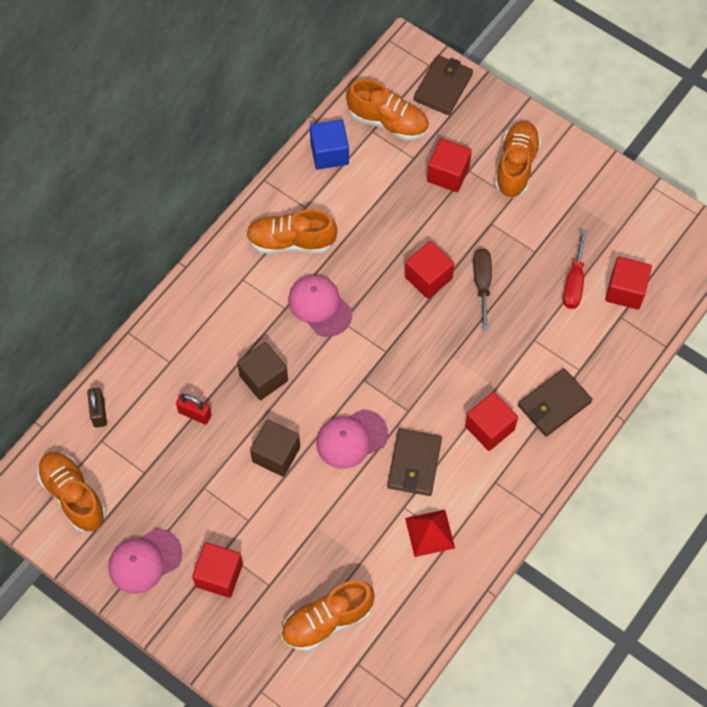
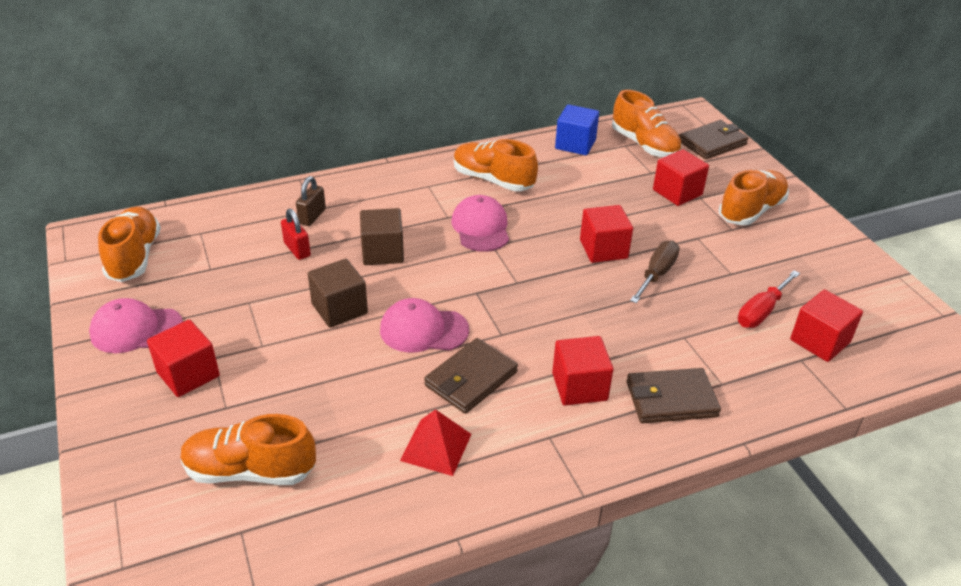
camera: 30 degrees right, 25 degrees down
brown padlock [87,388,107,428] -> brown padlock moved to [296,176,326,226]

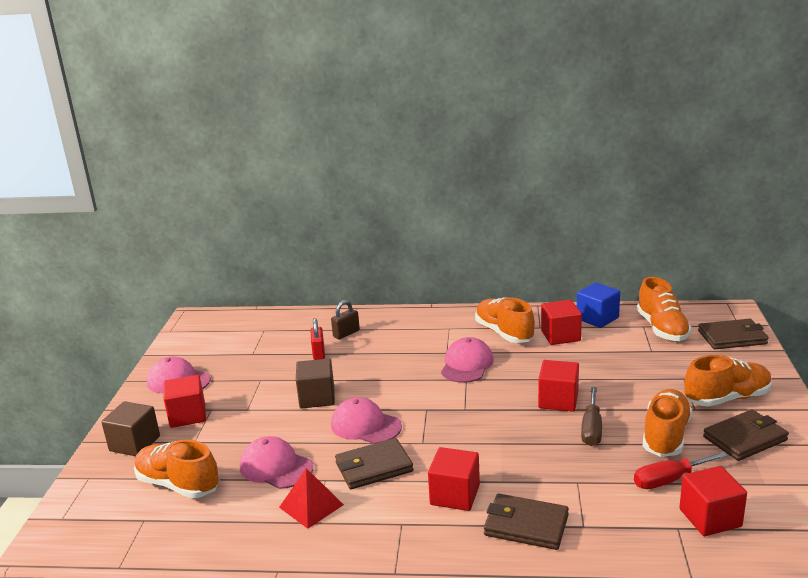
camera: 30 degrees right, 15 degrees down
orange shoe [98,207,161,282] -> orange shoe moved to [643,389,692,457]
brown cube [360,208,404,265] -> brown cube moved to [101,401,160,456]
brown screwdriver [630,240,680,303] -> brown screwdriver turned 135 degrees clockwise [581,387,602,446]
red cube [653,149,709,206] -> red cube moved to [541,300,582,345]
none -> pink cap [240,436,313,489]
none -> brown wallet [703,410,789,461]

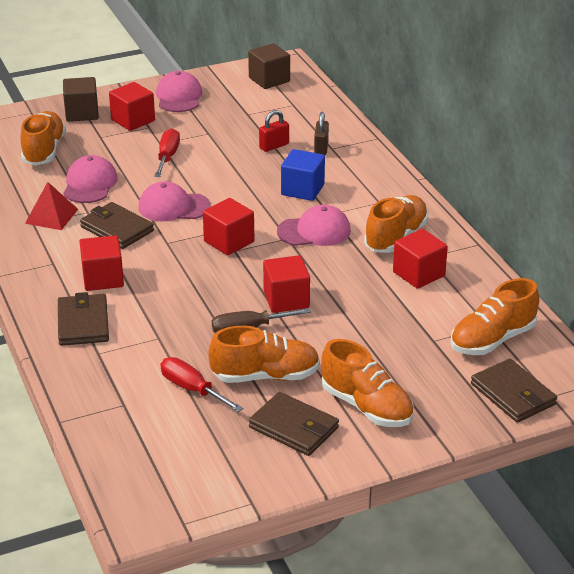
camera: 60 degrees right, 10 degrees up
brown cube [296,358,335,408] -> brown cube moved to [248,43,290,89]
brown padlock [331,300,360,339] -> brown padlock turned 75 degrees clockwise [314,112,329,155]
pink cap [331,397,402,444] -> pink cap turned 90 degrees counterclockwise [138,181,211,221]
blue cube [577,282,620,328] -> blue cube moved to [281,149,325,201]
red cube [679,466,747,536] -> red cube moved to [203,198,254,255]
none -> red screwdriver [154,128,180,177]

